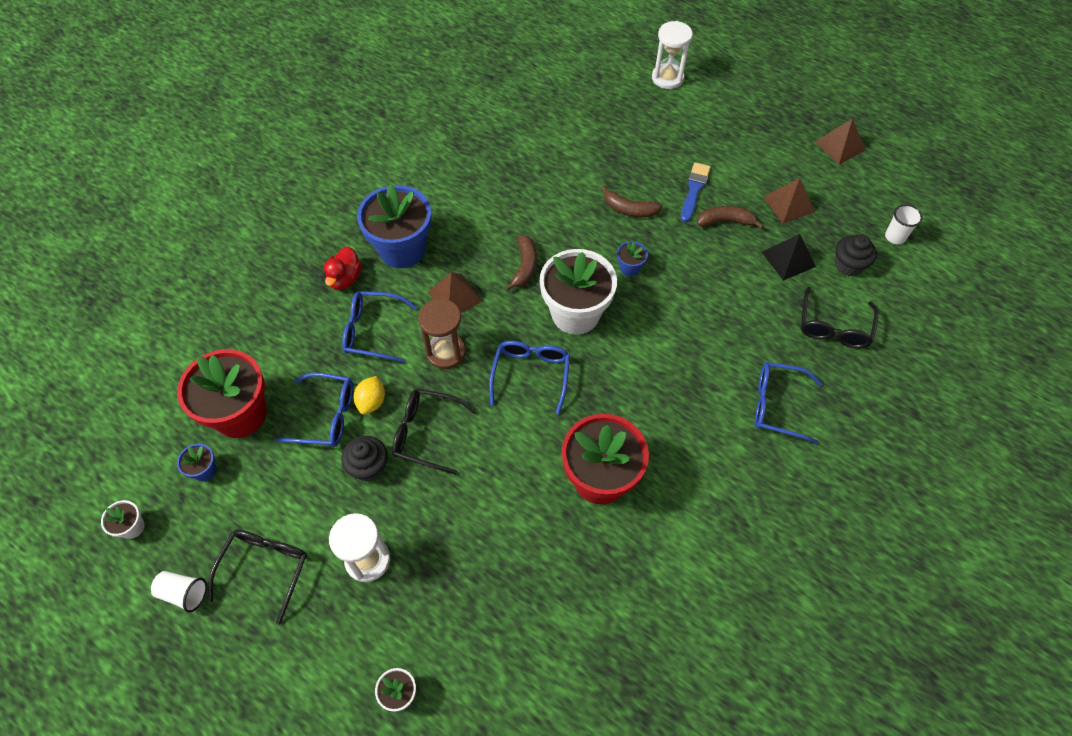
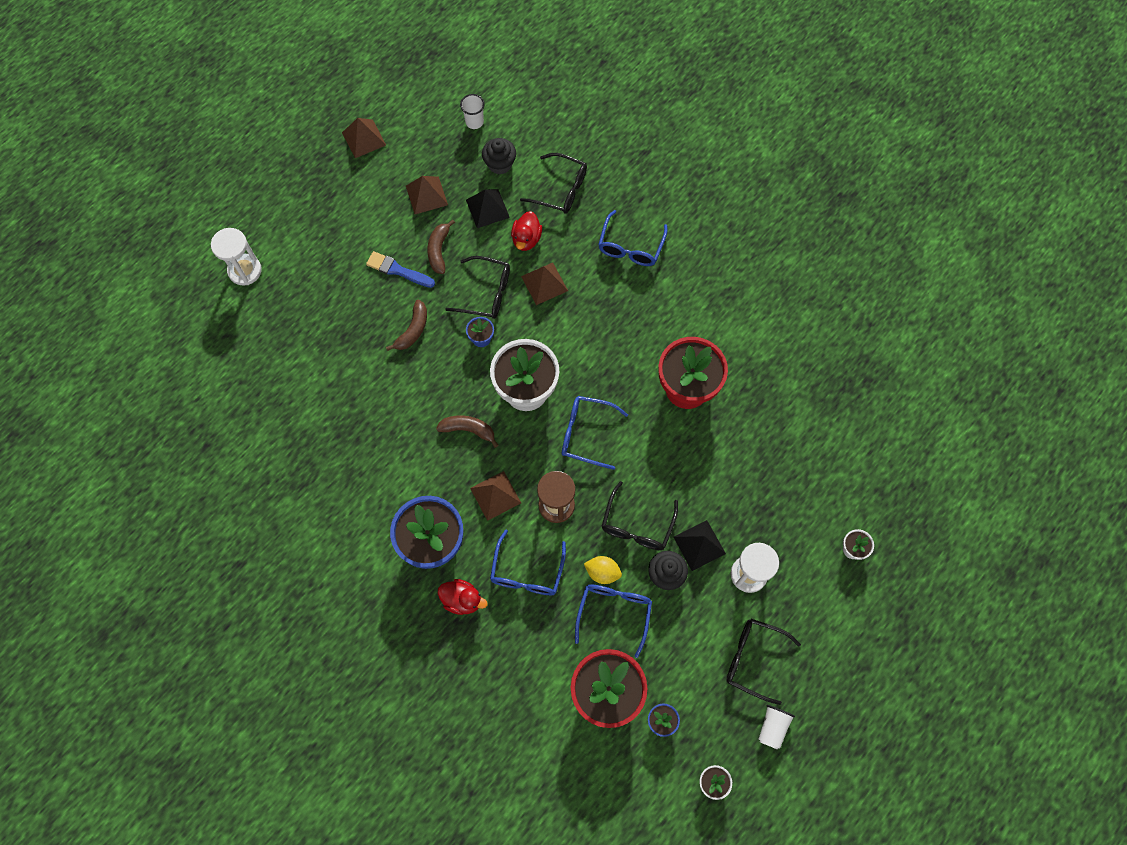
camera: 85 degrees left, 10 degrees up
none -> black glasses [445,256,510,319]
none -> red duck [511,211,542,251]
none -> brown pyramid [521,263,568,305]
none -> black pyramid [674,520,726,571]

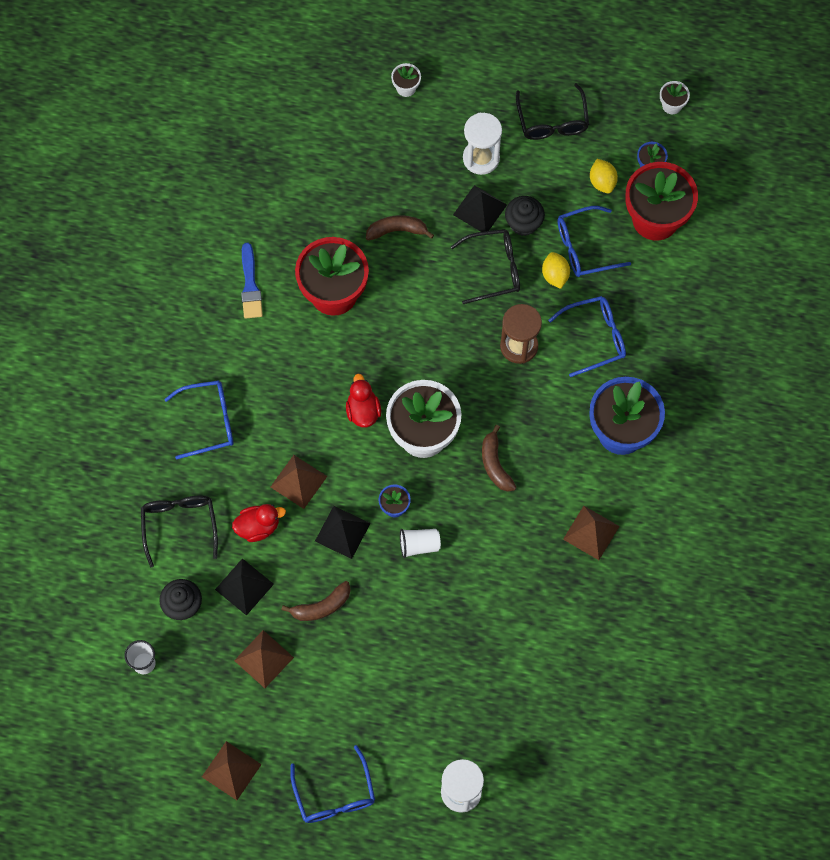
camera: 120 degrees left, 0 degrees up
blue brush [366,251,435,288] -> blue brush moved to [241,243,263,319]
brown banana [386,300,427,351] -> brown banana moved to [366,215,434,240]
red duck [438,579,488,615] -> red duck moved to [346,374,381,427]
black glasses [445,256,510,319] -> black pyramid [315,506,371,559]
brown pyramid [470,471,521,521] -> brown pyramid moved to [563,506,620,560]
blue glasses [562,396,628,470] -> blue glasses moved to [290,745,375,823]
white cup [758,705,795,750] -> white cup moved to [400,529,441,558]
none -> yellow lemon [590,159,618,193]

